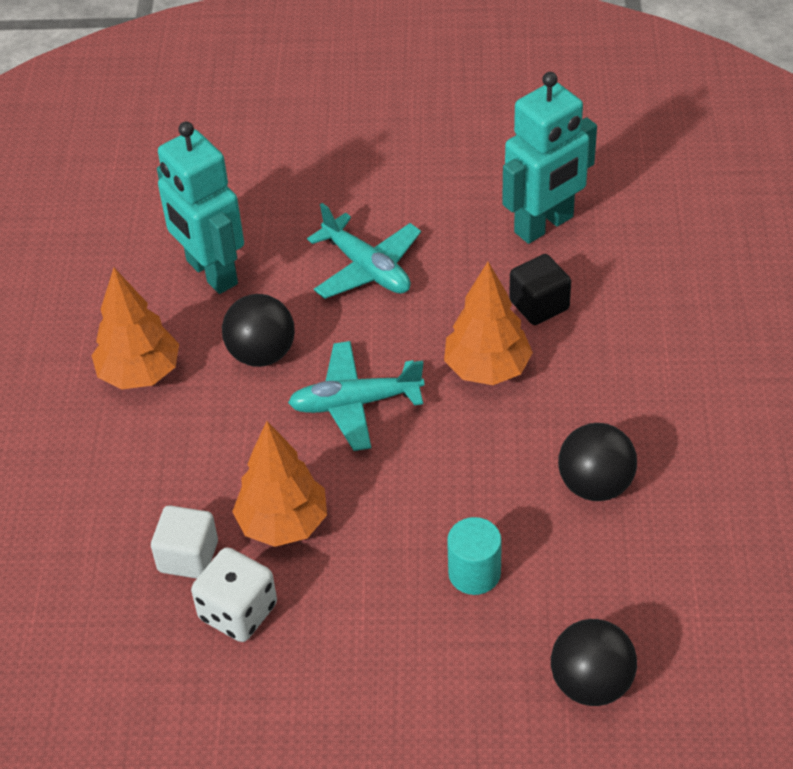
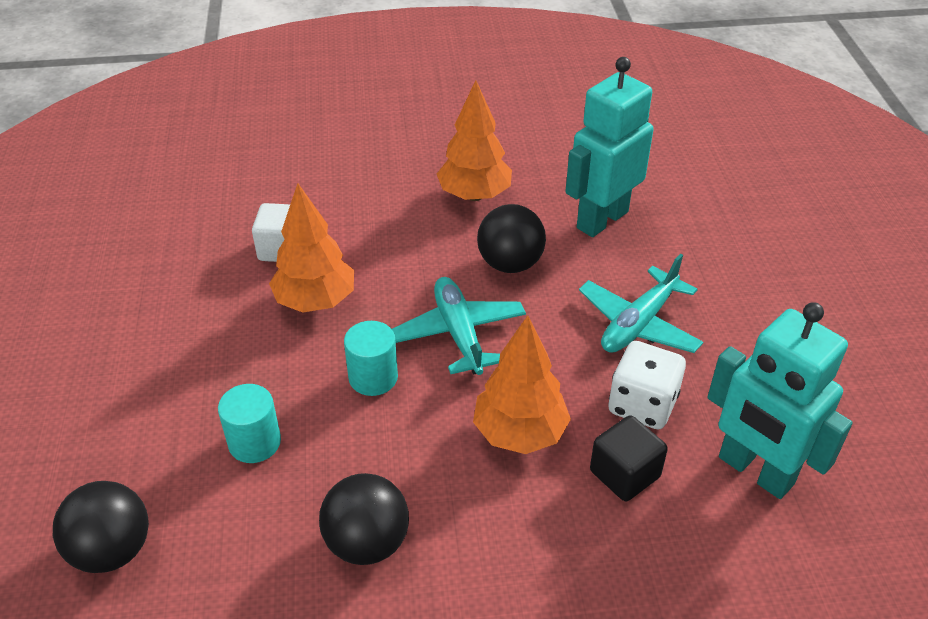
camera: 80 degrees right, 5 degrees down
white dice [191,547,277,642] -> white dice moved to [608,341,686,430]
none -> turquoise cylinder [344,321,398,396]

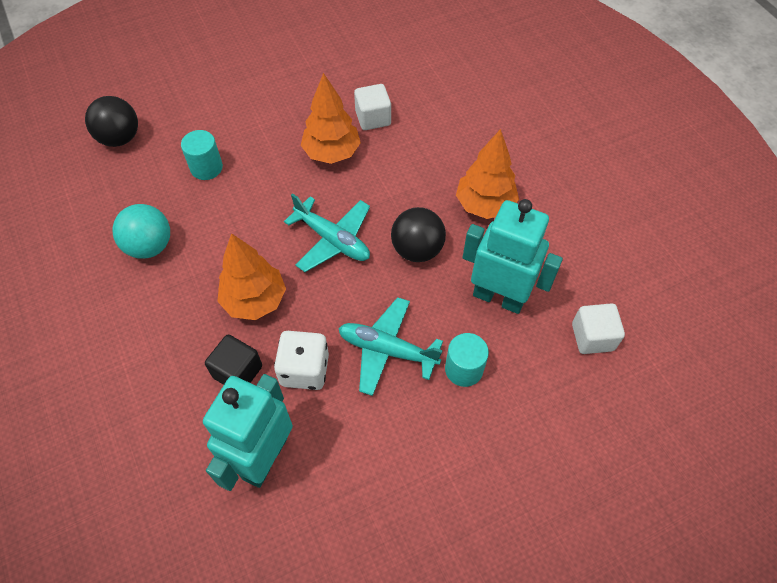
camera: 70 degrees right, 15 degrees up
black ball [319,473,409,565] -> turquoise ball [113,204,170,259]
turquoise cylinder [344,321,398,396] -> turquoise cylinder moved to [445,333,489,387]
turquoise plane [392,277,526,375] -> turquoise plane turned 75 degrees clockwise [284,193,370,272]
none -> white cube [572,303,625,354]

